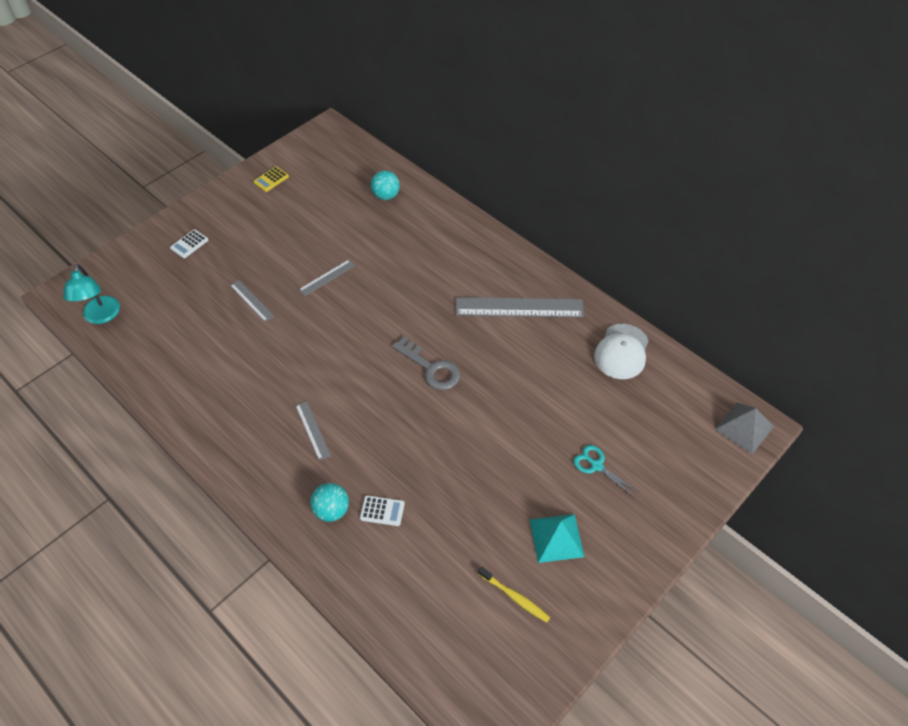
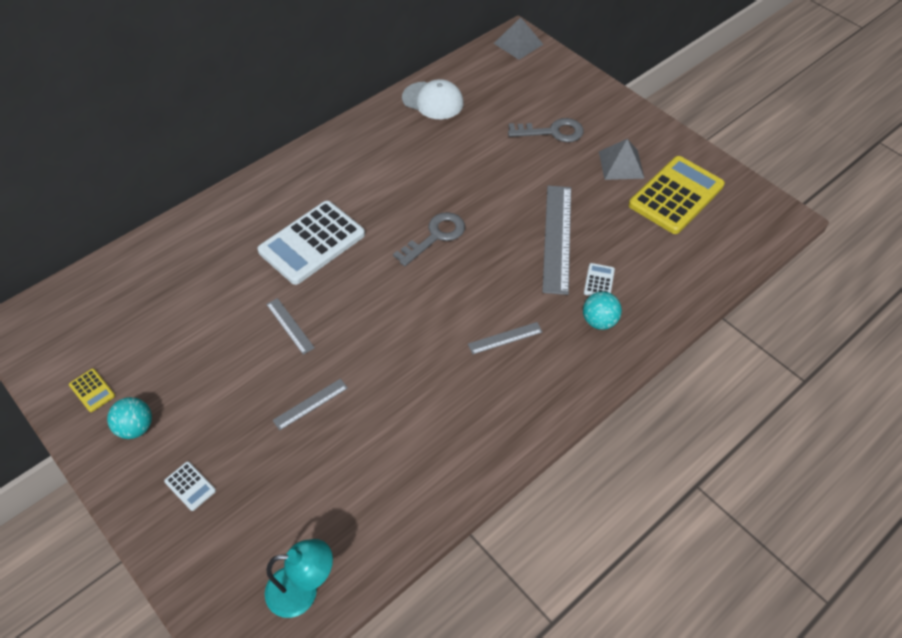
camera: 85 degrees left, 0 degrees up
turquoise ball [371,170,400,200] -> turquoise ball moved to [107,397,152,439]
grey ruler [455,297,584,317] -> grey ruler moved to [542,186,571,295]
yellow toothbrush [478,567,550,623] -> yellow calculator [629,156,725,234]
turquoise pyramid [530,514,584,563] -> grey pyramid [599,139,645,180]
turquoise scissors [573,445,638,498] -> grey key [508,118,583,142]
none -> white calculator [258,201,365,285]

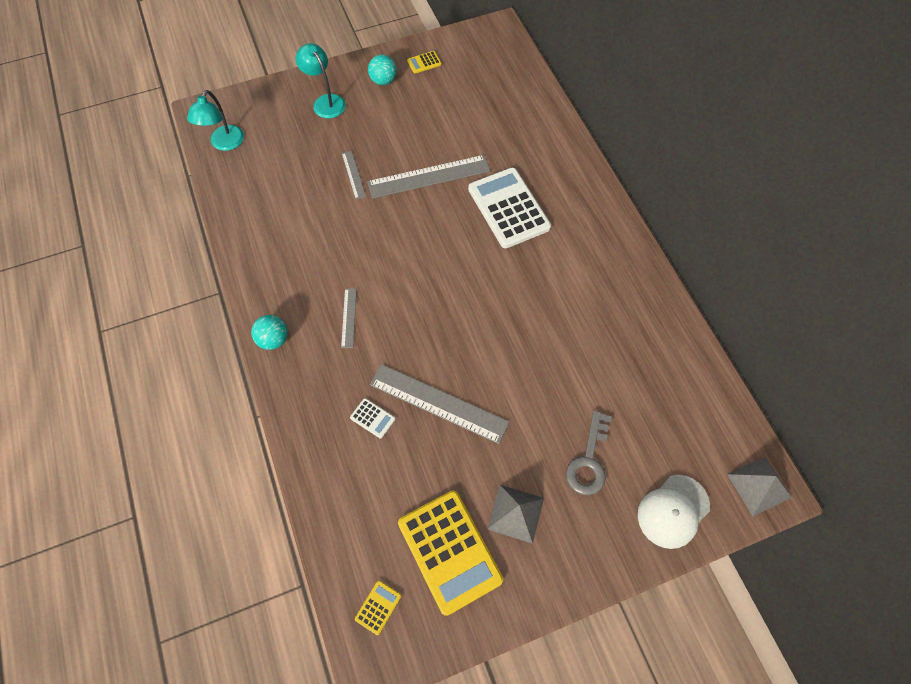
camera: 110 degrees right, 10 degrees up
white calculator [164,461,216,511] -> turquoise lamp [296,43,346,118]
grey ruler [266,298,315,355] -> grey ruler [367,155,490,199], size x2.02
grey key [393,212,465,266] -> none
white cap [402,79,464,119] -> white cap moved to [638,475,710,549]
turquoise ball [583,291,622,330] -> turquoise ball moved to [251,315,288,350]
none -> yellow calculator [355,580,402,635]

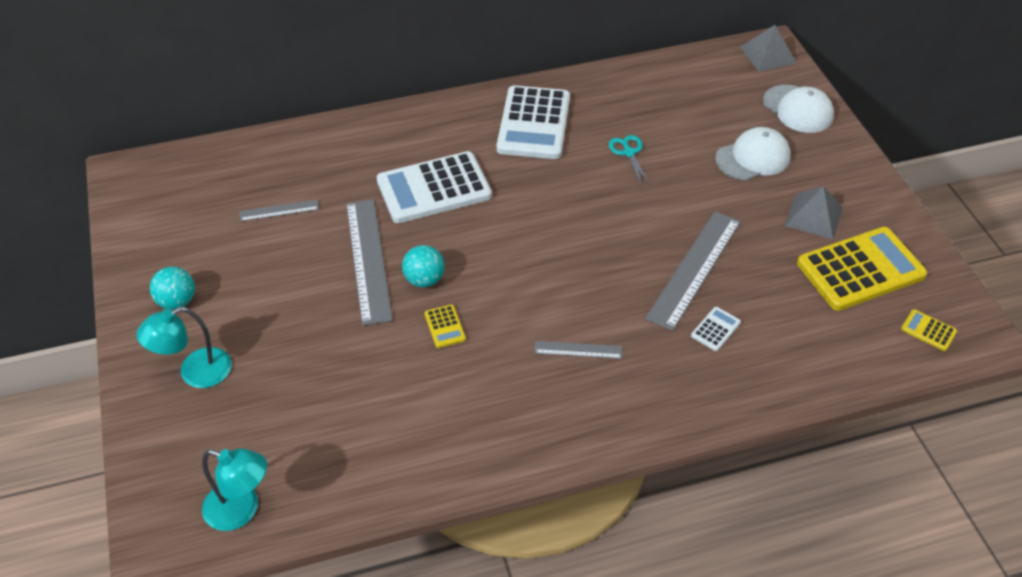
camera: 85 degrees left, 15 degrees down
turquoise ball [251,315,288,350] -> turquoise ball moved to [402,245,445,287]
grey ruler [342,151,366,200] -> grey ruler moved to [239,200,319,222]
yellow calculator [407,51,441,74] -> yellow calculator moved to [424,304,466,348]
grey key [566,410,612,495] -> white cap [715,127,791,180]
none -> white calculator [497,85,570,159]
none -> turquoise scissors [609,135,650,187]

